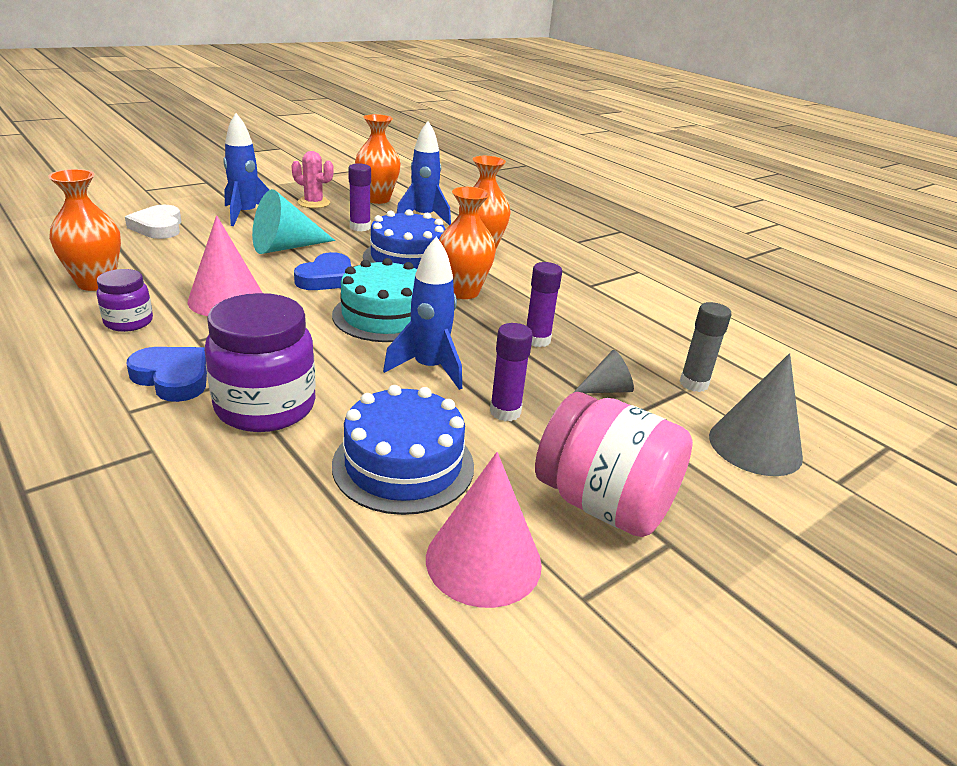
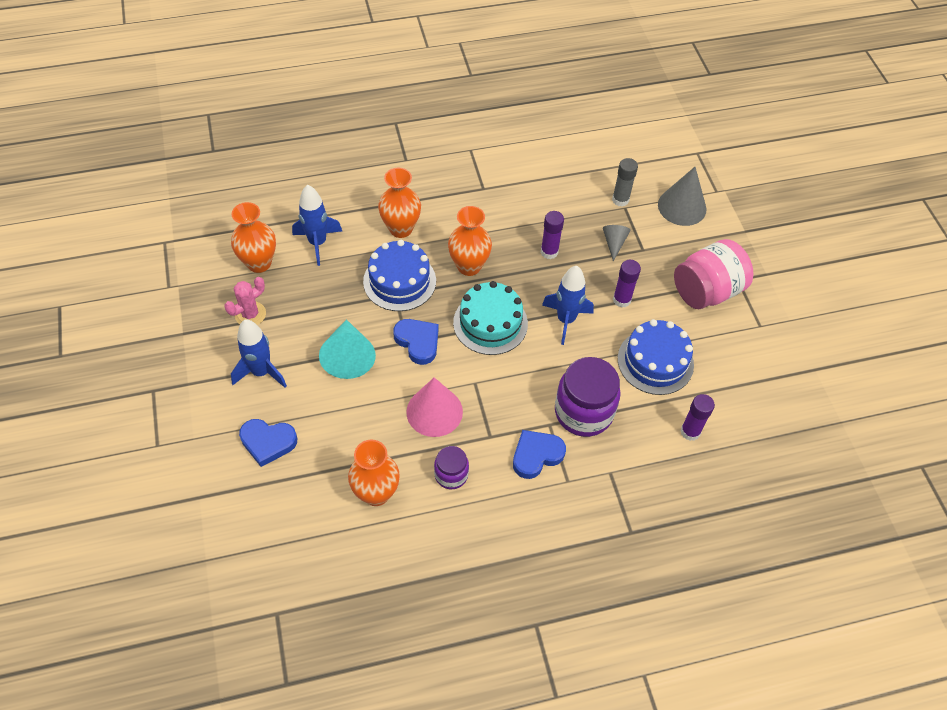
camera: 65 degrees left, 25 degrees up
white heart [125,205,182,239] -> blue heart [239,419,297,467]
purple glue stick [348,163,371,231] -> purple glue stick moved to [680,394,715,441]
pink cone [426,452,542,608] -> none

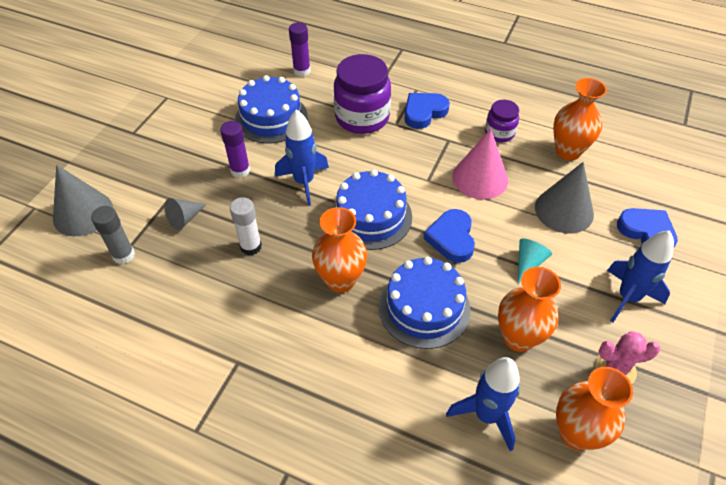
camera: 140 degrees left, 5 degrees down
turquoise cone [319,319,376,379] -> turquoise cone [518,239,552,283], size x0.55
orange vase [378,168,421,238] -> orange vase moved to [498,267,561,352]
turquoise cake [453,281,528,355] -> blue cake [332,169,412,250]
blue heart [513,430,566,479] -> blue heart turned 135 degrees clockwise [405,93,450,129]
purple glue stick [541,211,564,259] -> white glue stick [230,197,262,256]
pink jar [674,239,753,309] -> none
none -> grey cone [535,162,594,234]

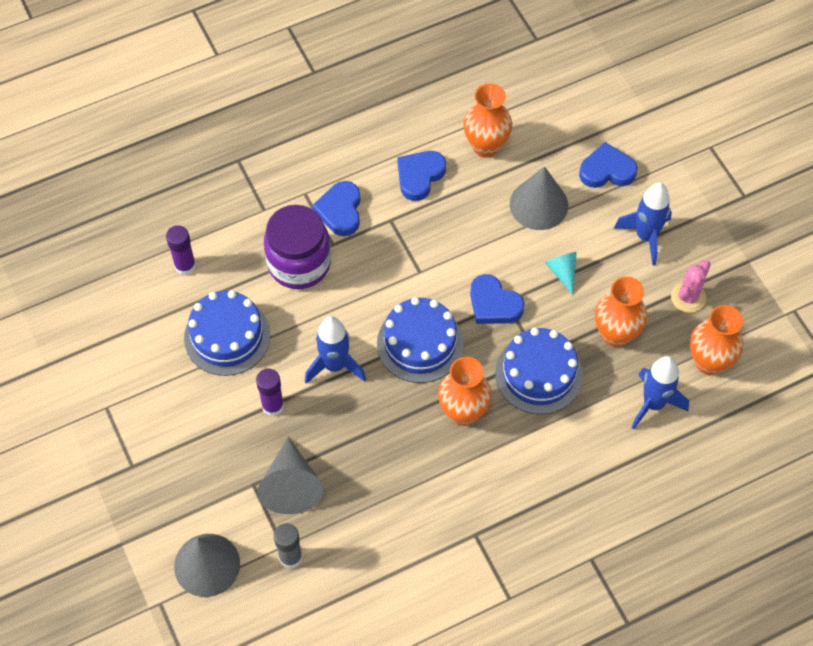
camera: 50 degrees left, 10 degrees up
grey cone [164,198,207,230] -> grey cone [257,437,323,514], size x1.81
white glue stick [230,197,262,256] -> none
pink cone [452,129,508,199] -> none
purple jar [485,100,519,142] -> blue heart [397,151,446,201]

